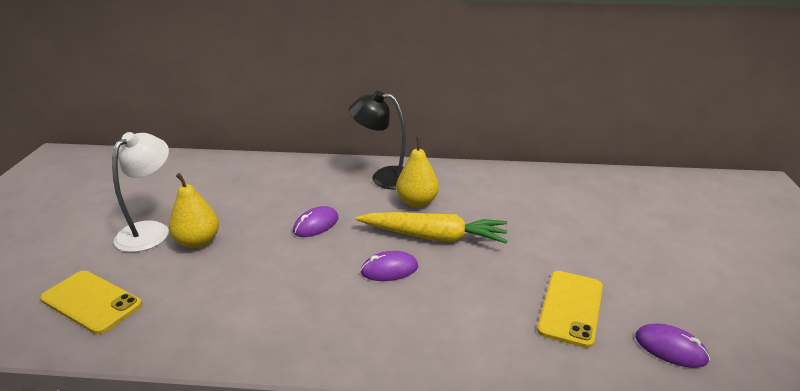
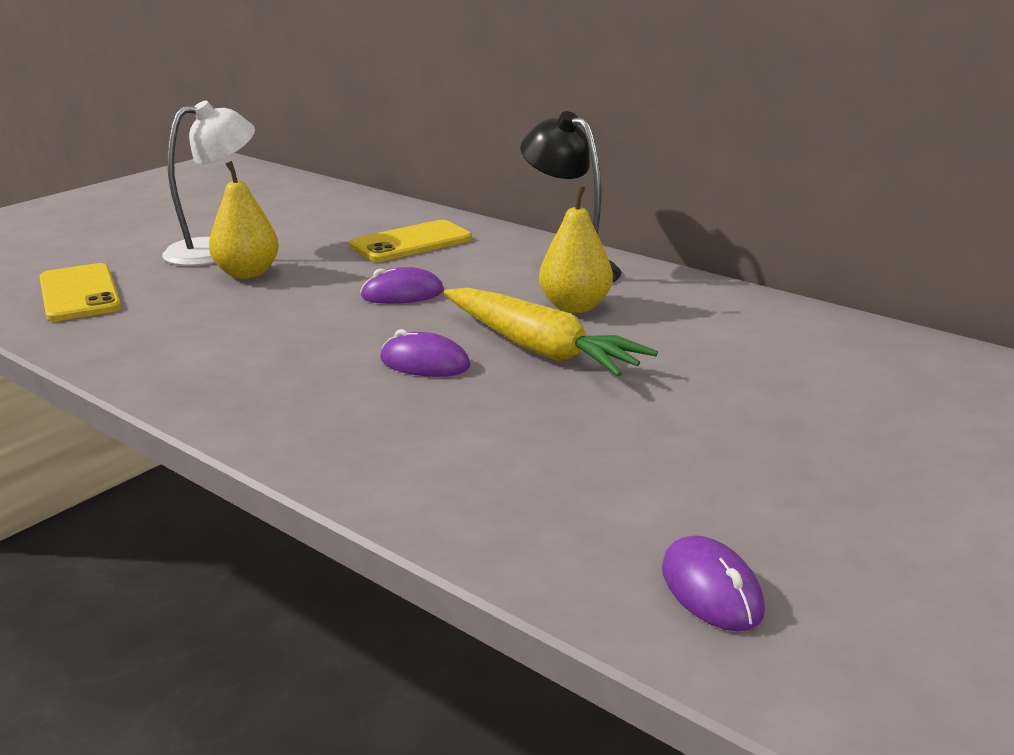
camera: 35 degrees right, 5 degrees down
yellow phone [537,271,603,348] -> yellow phone moved to [349,220,472,262]

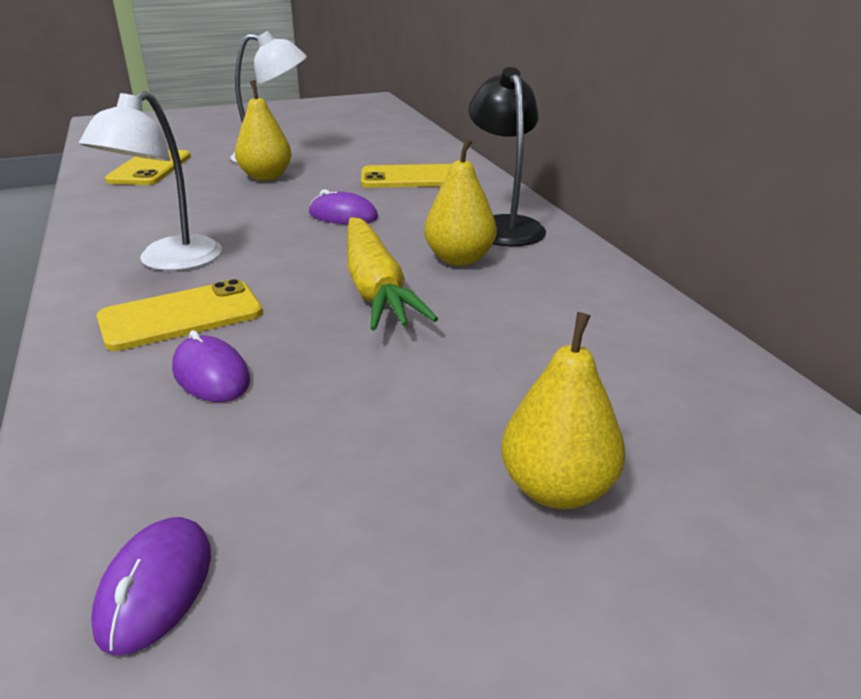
camera: 30 degrees right, 5 degrees up
purple mouse [380,329,471,377] -> purple mouse moved to [172,330,250,402]
none -> white lamp [79,91,222,271]
none -> yellow phone [97,279,263,351]
none -> yellow pear [501,312,625,509]

